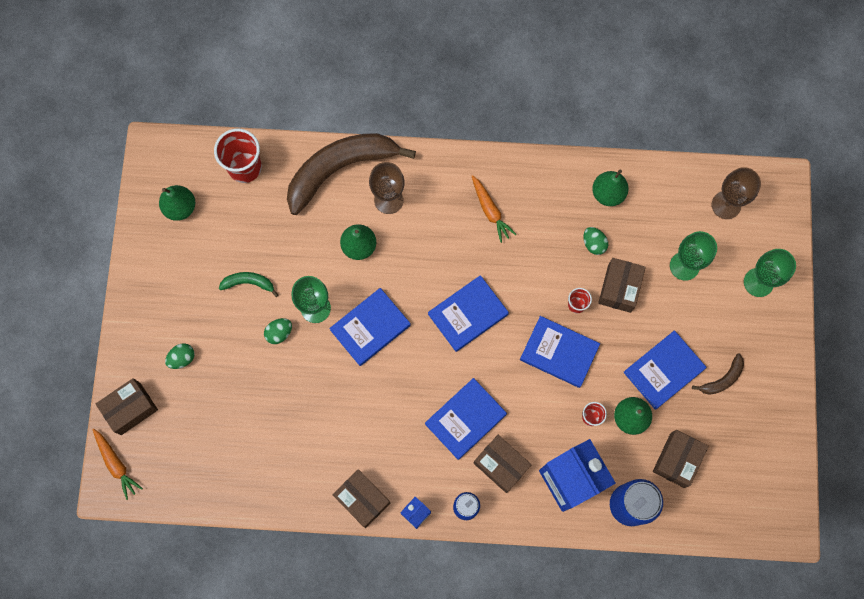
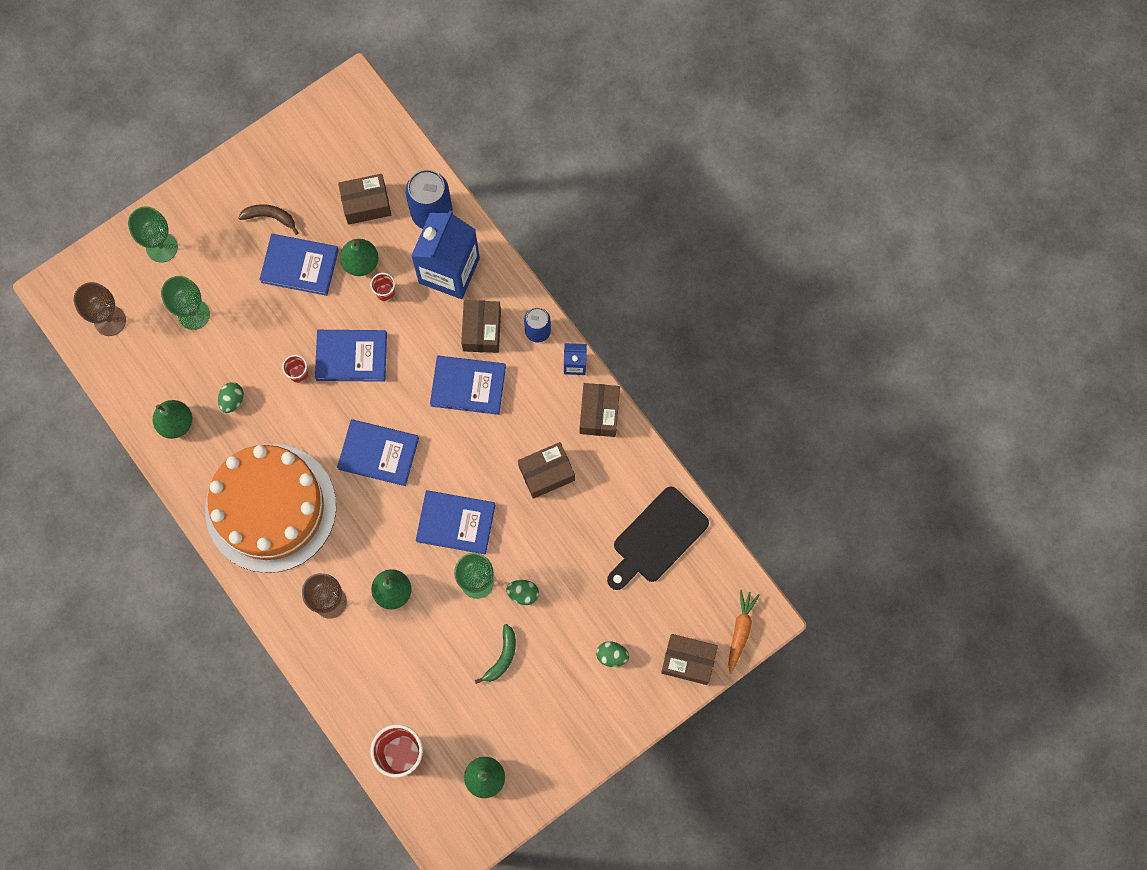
camera: 130 degrees left, 0 degrees up
green banana [219,272,278,297] -> green banana turned 120 degrees counterclockwise [475,624,516,684]
brown banana [287,133,416,215] -> none
orange carrot [472,175,516,243] -> orange cake [205,444,336,573]
blue book [520,316,600,388] -> blue book turned 75 degrees counterclockwise [315,330,387,382]
brown box [598,258,646,313] -> brown box moved to [518,442,575,499]
none -> black cutting board [607,487,709,590]

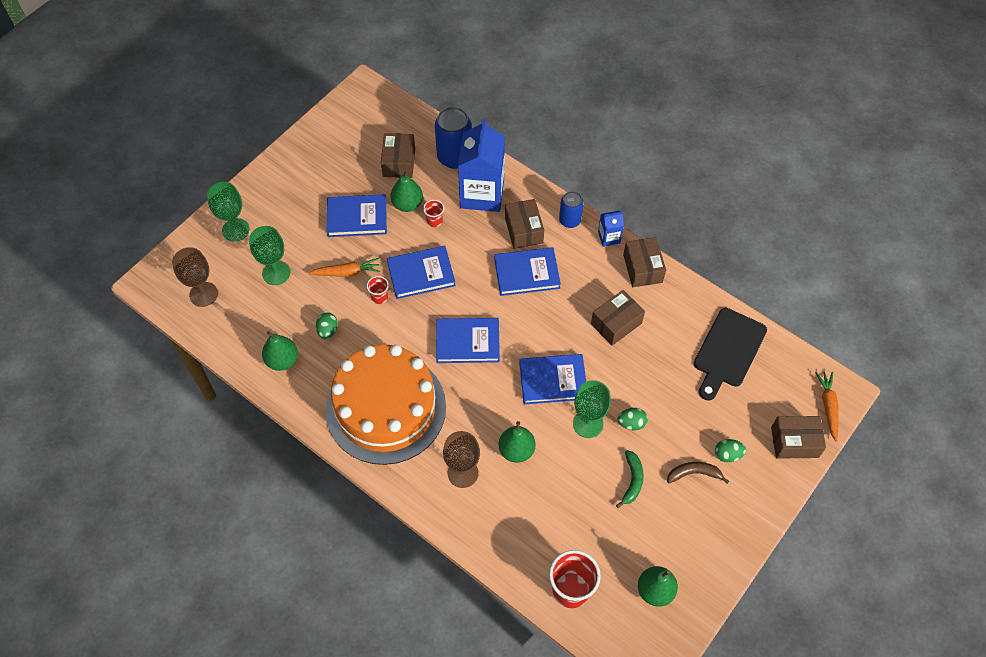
camera: 15 degrees left, 15 degrees down
brown banana [238,204,299,235] -> brown banana moved to [667,462,729,484]
brown box [338,174,391,225] -> brown box turned 60 degrees counterclockwise [381,133,415,178]
none -> orange carrot [308,258,380,277]

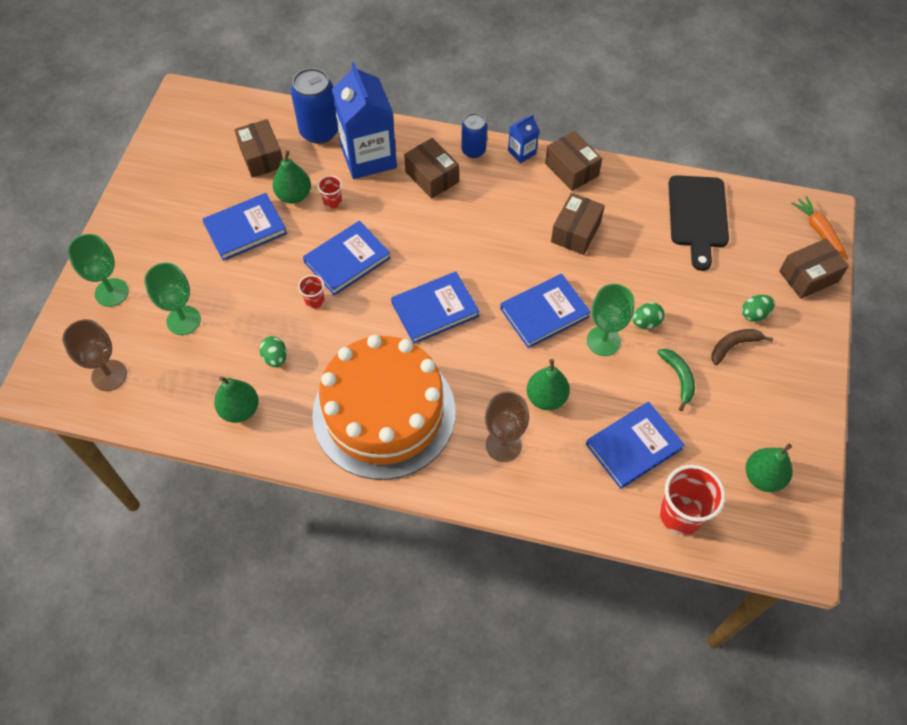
camera: 25 degrees left, 0 degrees up
orange carrot [308,258,380,277] -> none
blue book [494,247,561,296] -> blue book moved to [586,402,685,489]

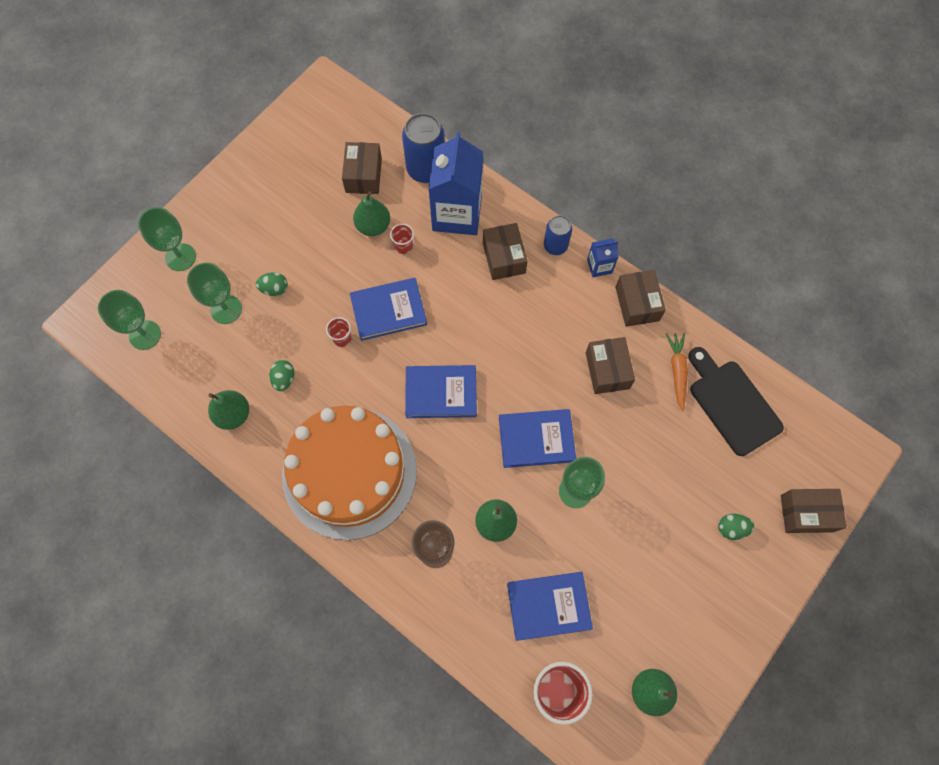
camera: 25 degrees right, 10 degrees up
brown goblet [62,319,127,391] -> green goblet [98,290,161,350]
blue book [202,193,287,261] -> none
brown box [551,193,605,255] -> brown box turned 60 degrees counterclockwise [586,337,635,394]
green egg [632,302,665,329] -> green egg moved to [256,272,288,296]
green banana [657,349,695,411] -> none
black cutting board [668,175,729,271] -> black cutting board turned 120 degrees clockwise [688,347,784,456]
brown banana [711,329,773,365] -> none
orange carrot [791,196,848,260] -> orange carrot moved to [666,333,688,411]

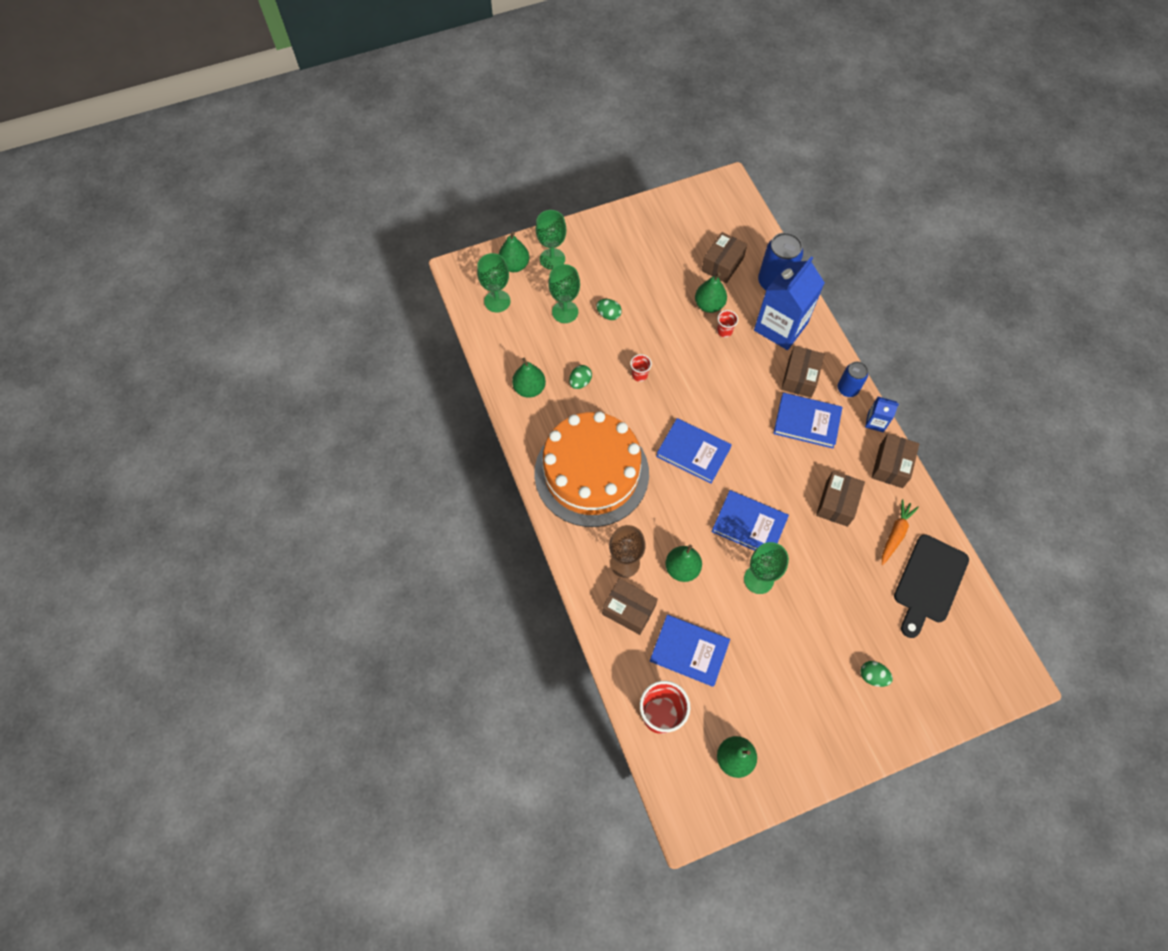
camera: 30 degrees right, 5 degrees down
blue book [350,278,427,341] -> blue book moved to [773,393,843,448]
black cutting board [688,347,784,456] -> black cutting board turned 150 degrees counterclockwise [894,534,969,638]
brown box [781,489,847,533] -> brown box moved to [602,578,658,635]
none -> green pear [499,232,529,272]

